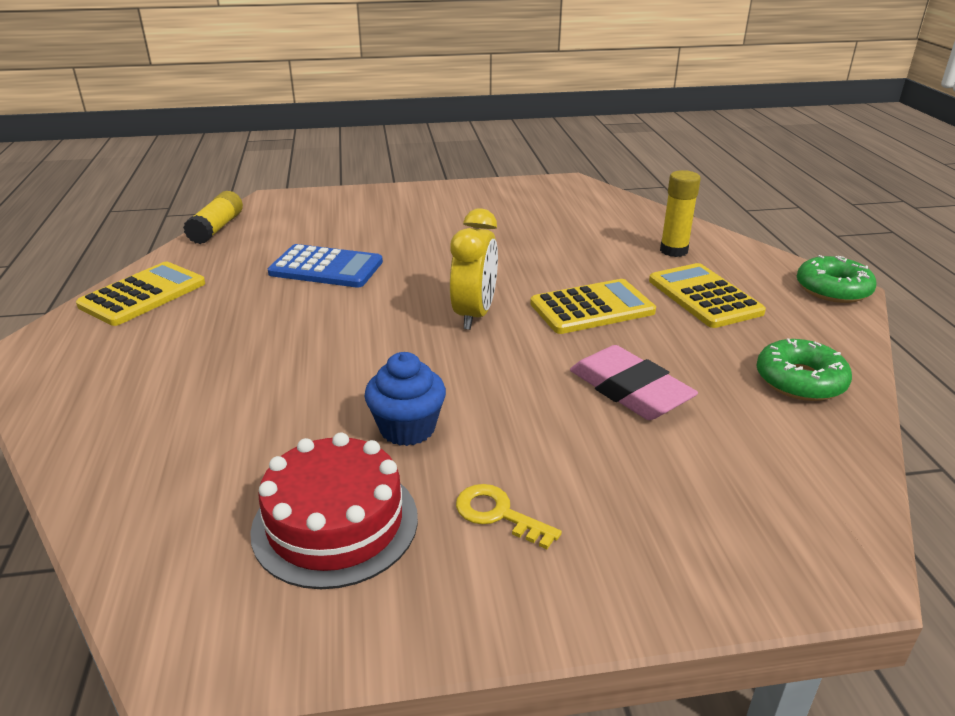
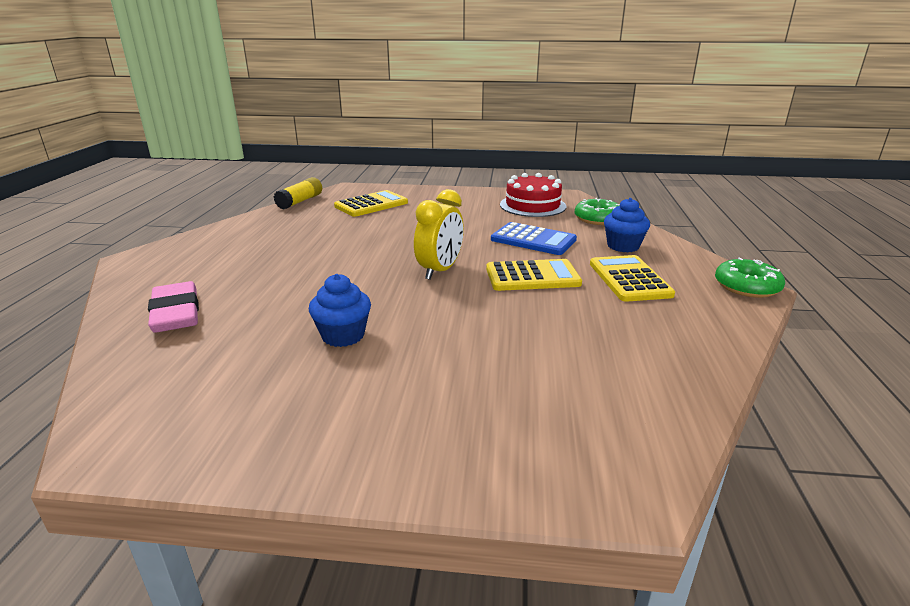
camera: 15 degrees right, 5 degrees down
yellow calculator [76,262,205,326] -> yellow calculator moved to [334,190,408,217]
red cake [250,433,418,589] -> red cake moved to [500,173,566,217]
blue calculator [268,244,383,288] -> blue calculator moved to [491,222,577,255]
yellow key [456,484,562,549] -> none
pink eraser [570,345,698,420] -> pink eraser moved to [148,281,199,333]
yellow glue stick [660,170,701,257] -> blue cupcake [604,198,650,252]
green donut [756,338,852,401] -> green donut moved to [575,198,620,225]

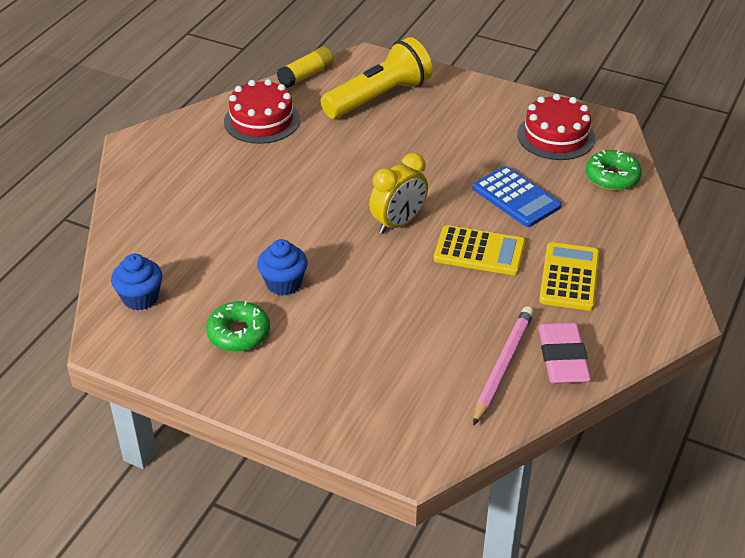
camera: 20 degrees right, 15 degrees up
pink eraser [148,281,199,333] -> pink eraser moved to [538,322,591,384]
yellow calculator [334,190,408,217] -> yellow flashlight [321,37,433,119]
blue cupcake [604,198,650,252] -> blue cupcake moved to [111,254,163,311]
green donut [715,257,785,298] -> green donut moved to [206,301,270,352]
none -> red cake [224,79,300,144]
none -> pink pencil [473,306,534,426]

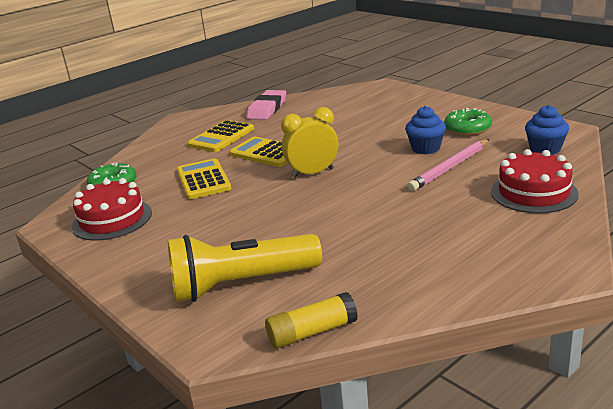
camera: 155 degrees left, 15 degrees down
red cake [224,79,300,144] -> red cake moved to [491,149,579,213]
blue calculator [472,166,562,227] -> yellow calculator [177,158,232,199]
pink pencil [473,306,534,426] -> pink pencil moved to [407,139,489,191]

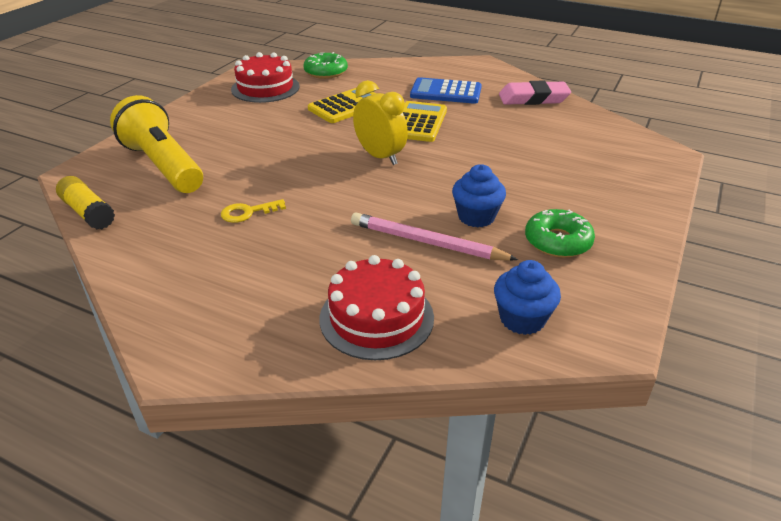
camera: 65 degrees right, 10 degrees up
yellow calculator [187,120,254,152] -> blue calculator [410,77,482,104]
none -> yellow key [221,199,286,223]

